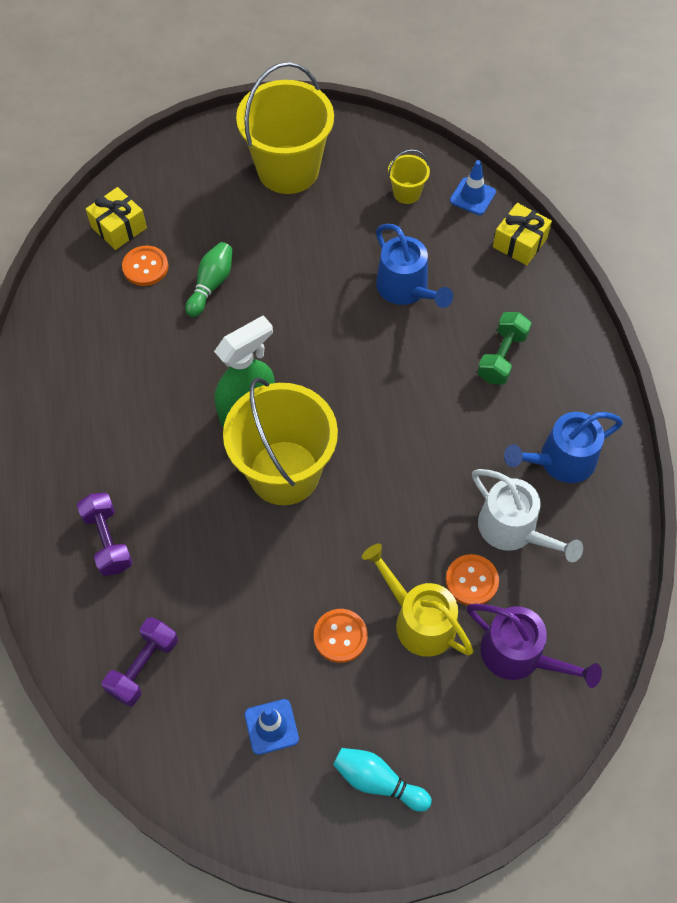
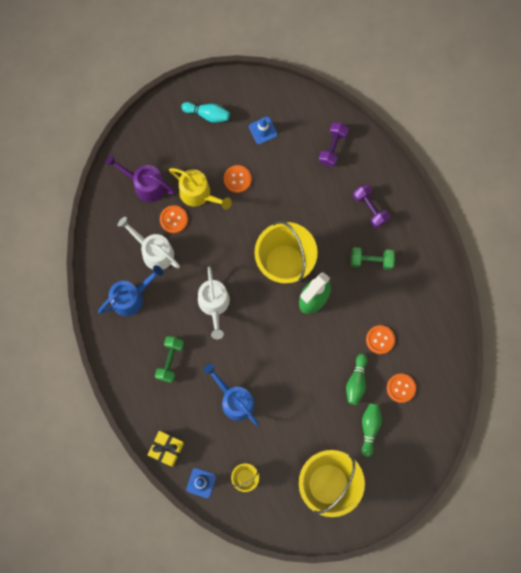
camera: 170 degrees right, 15 degrees up
yellow gift [86,187,147,250] -> none
none -> white watering can [198,266,230,339]
none -> green dumbbell [350,247,395,270]
none -> green bowling pin [362,404,382,457]
none -> orange button [366,325,395,354]

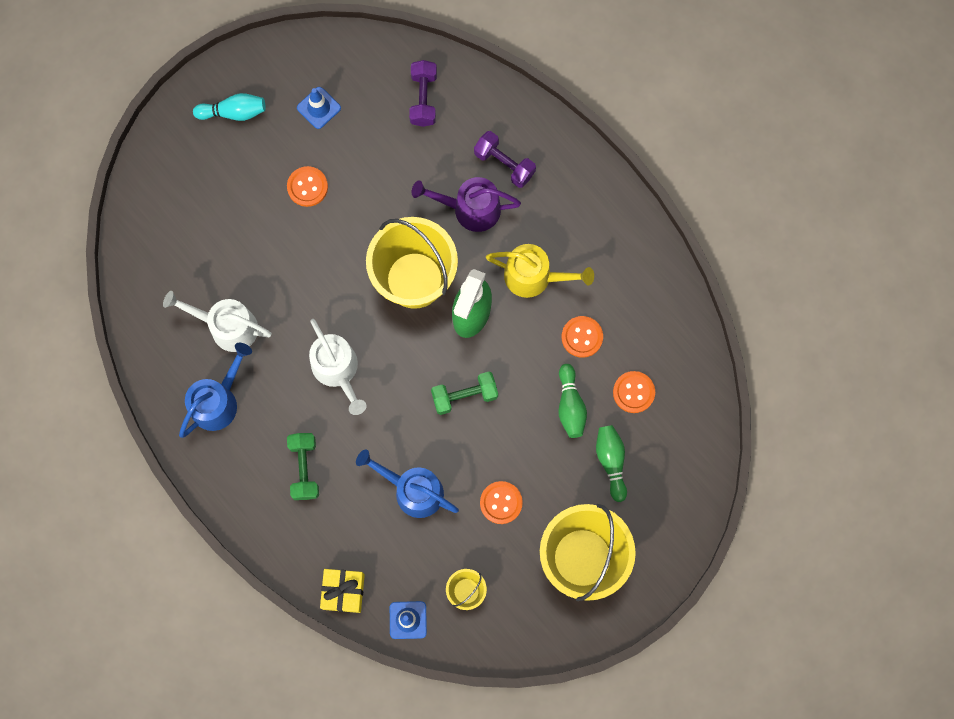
camera: 20 degrees left, 0 degrees up
purple watering can [105,155,175,202] -> purple watering can moved to [412,177,521,232]
orange button [160,205,188,233] -> orange button moved to [480,481,523,524]
yellow watering can [169,168,232,210] -> yellow watering can moved to [486,244,594,298]
green dumbbell [350,247,395,270] -> green dumbbell moved to [431,372,498,415]

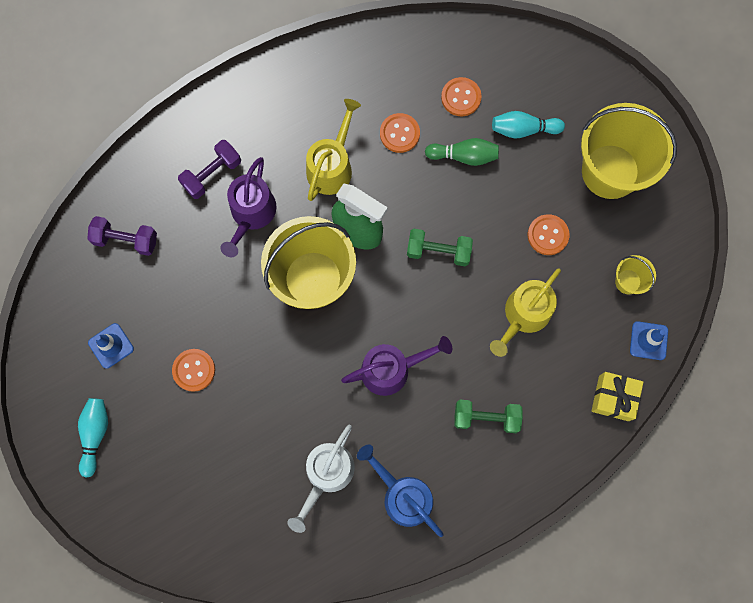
camera: 80 degrees left, 0 degrees up
white watering can [309,319,366,415] -> purple watering can [341,336,452,396]
blue watering can [356,449,459,518] -> yellow watering can [490,268,561,357]
green dumbbell [431,372,498,415] -> green dumbbell turned 75 degrees counterclockwise [407,229,473,266]
green bowling pin [596,425,627,502] -> turquoise bowling pin [492,111,565,138]

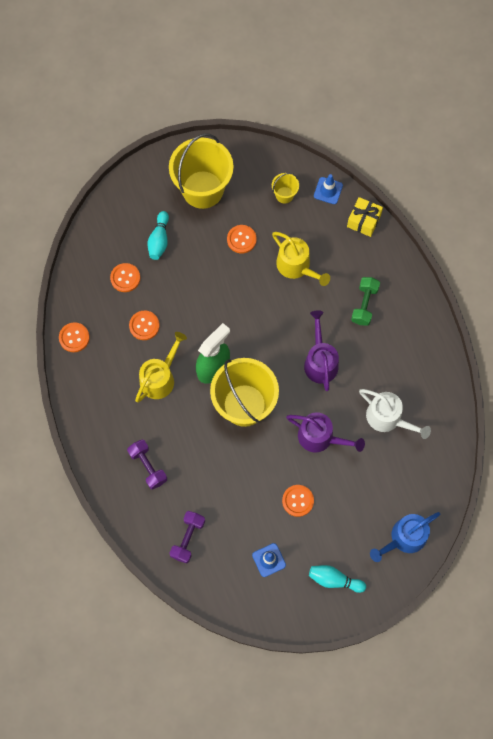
camera: 80 degrees left, 5 degrees down
purple watering can [220,157,277,257] -> purple watering can moved to [286,412,365,453]
yellow watering can [306,99,361,201] -> yellow watering can turned 90 degrees clockwise [135,332,187,403]
blue watering can [357,445,443,537] -> blue watering can moved to [370,512,440,562]
green dumbbell [407,229,473,266] -> none
green bowling pin [425,138,499,166] -> none
none -> orange button [59,322,90,352]

